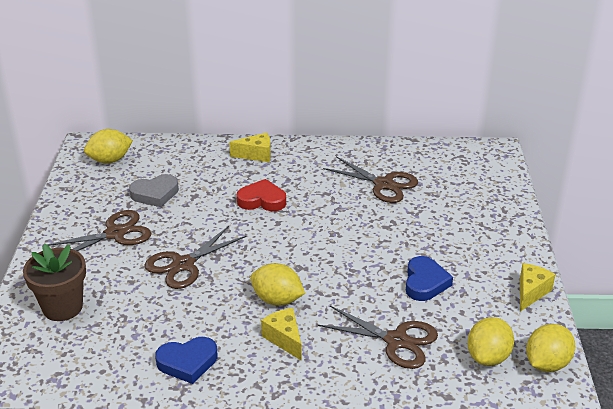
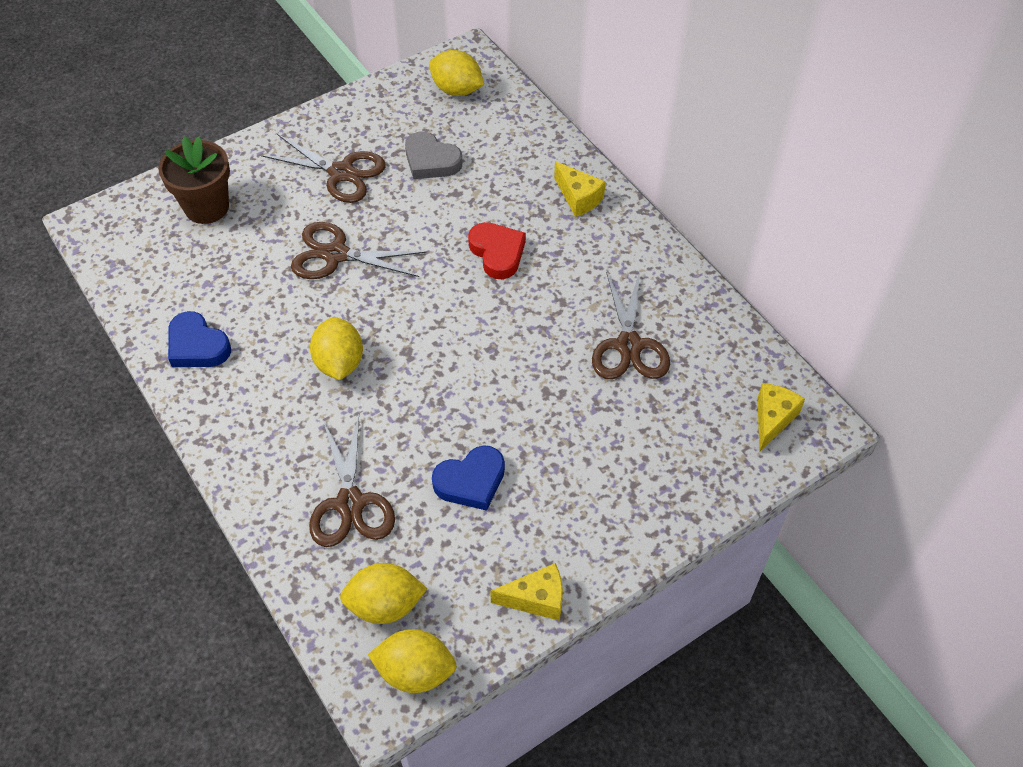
camera: 55 degrees right, 20 degrees up
yellow cheese [261,308,302,361] -> yellow cheese moved to [758,383,805,452]

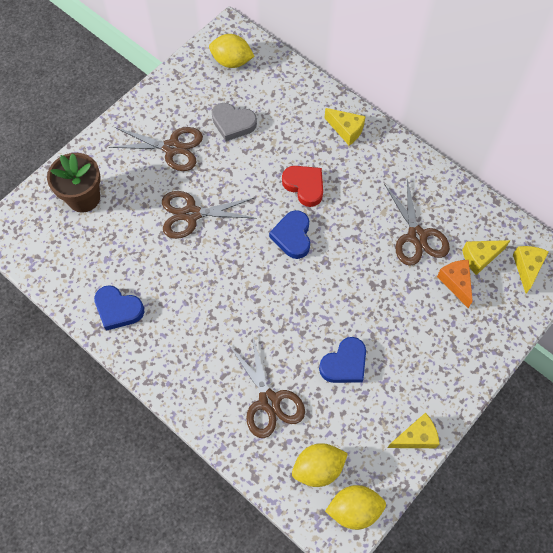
camera: 15 degrees left, 10 degrees up
yellow lemon [310,317,363,380] -> none
none -> blue heart [269,210,310,259]
none -> orange cheese [437,260,473,308]
none -> yellow cheese [462,240,510,275]

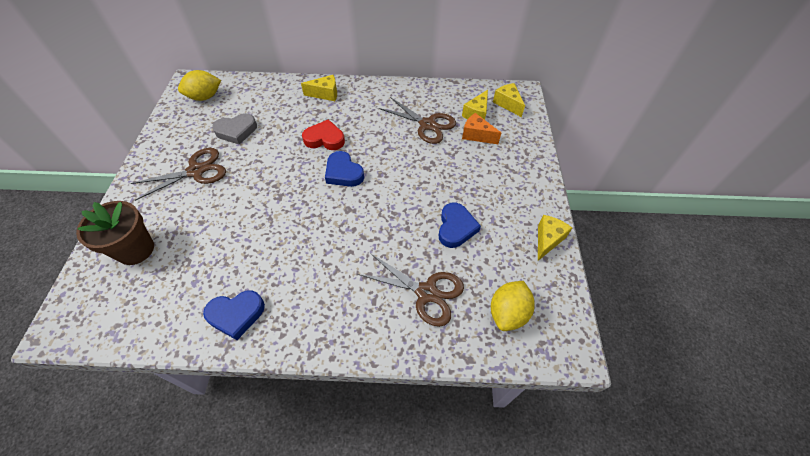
camera: 40 degrees left, 10 degrees down
brown scissors [162,191,257,239] -> none
yellow lemon [325,485,386,530] -> none

